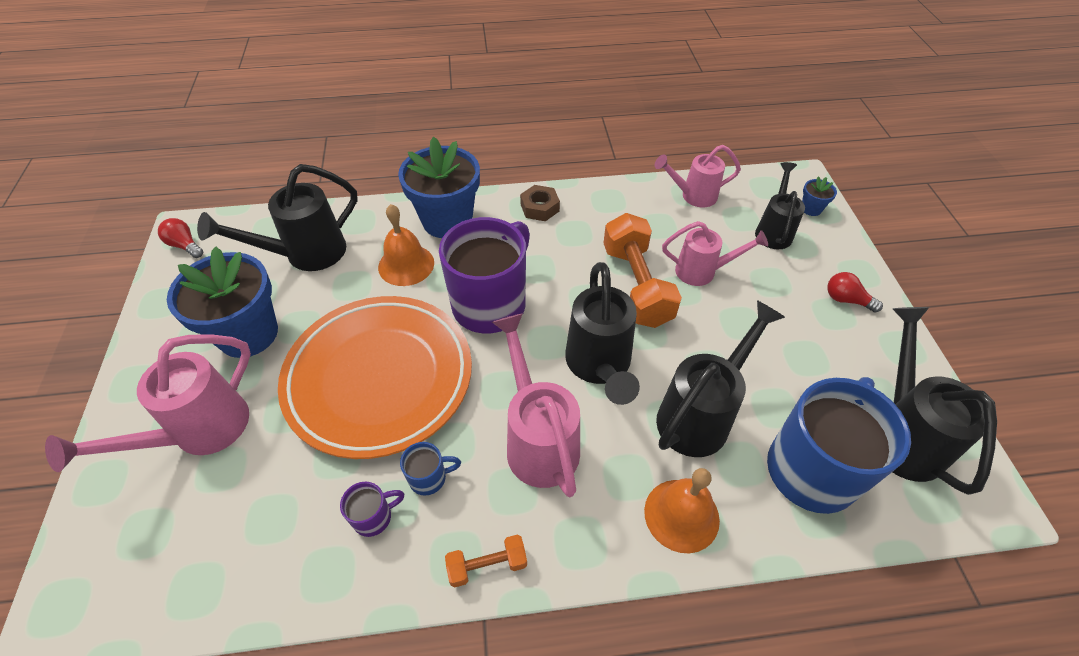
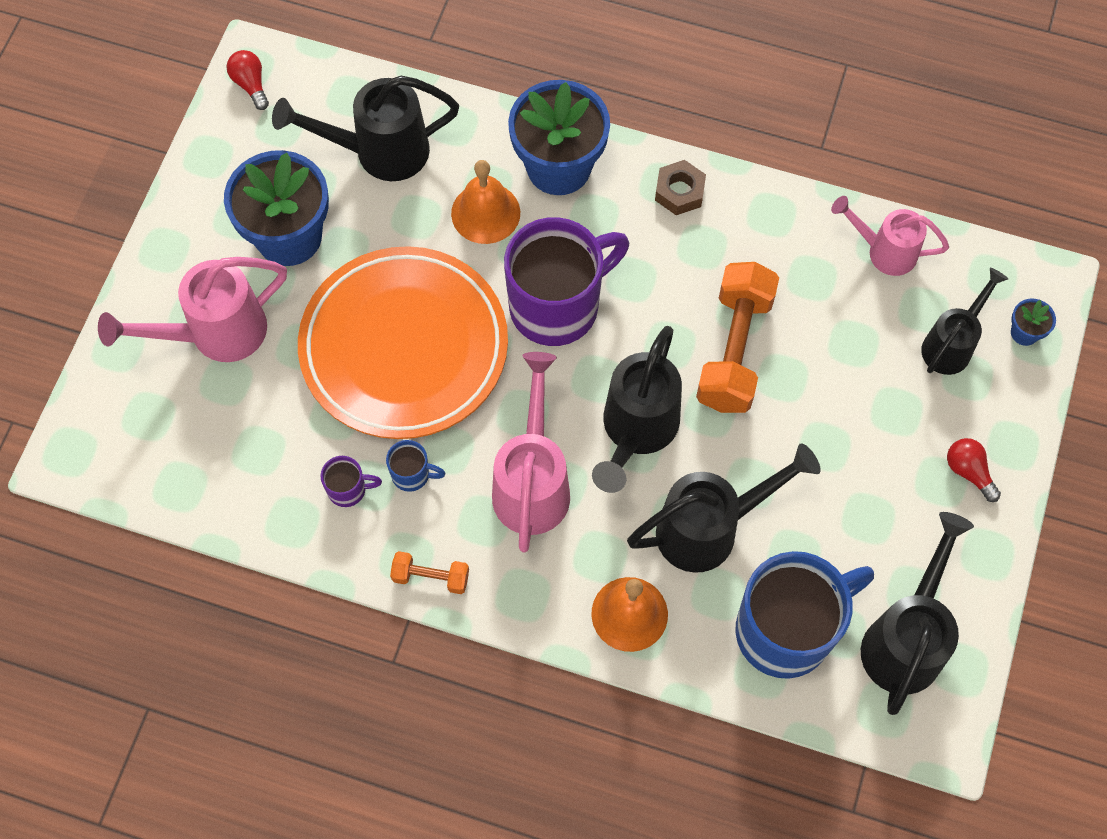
camera: 25 degrees right, 15 degrees up
pink watering can [662,221,768,286] -> none

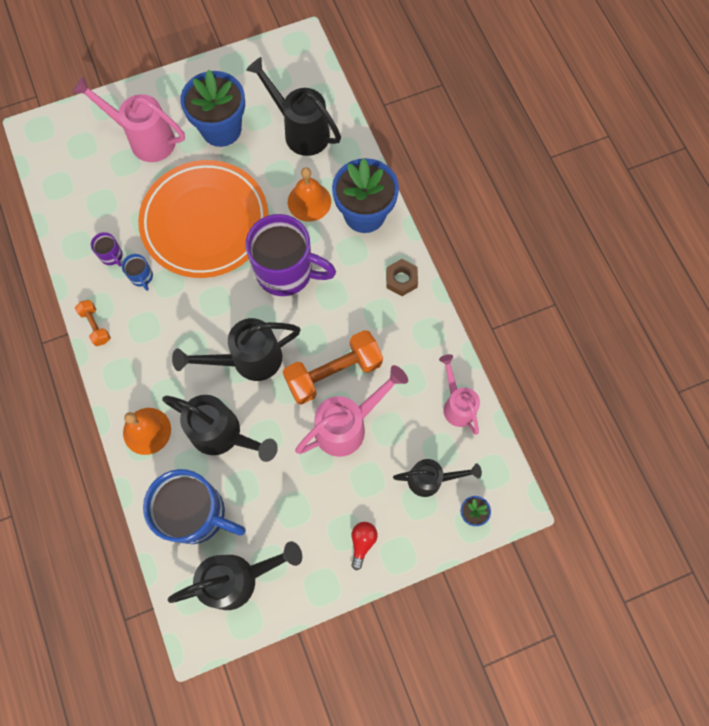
camera: 50 degrees right, 5 degrees up
red light bulb [227,50,269,110] -> none
pink watering can [492,352,570,552] -> pink watering can moved to [295,365,408,457]

